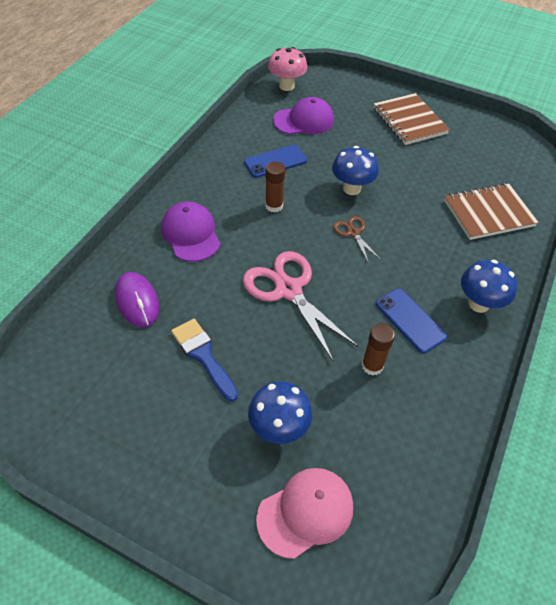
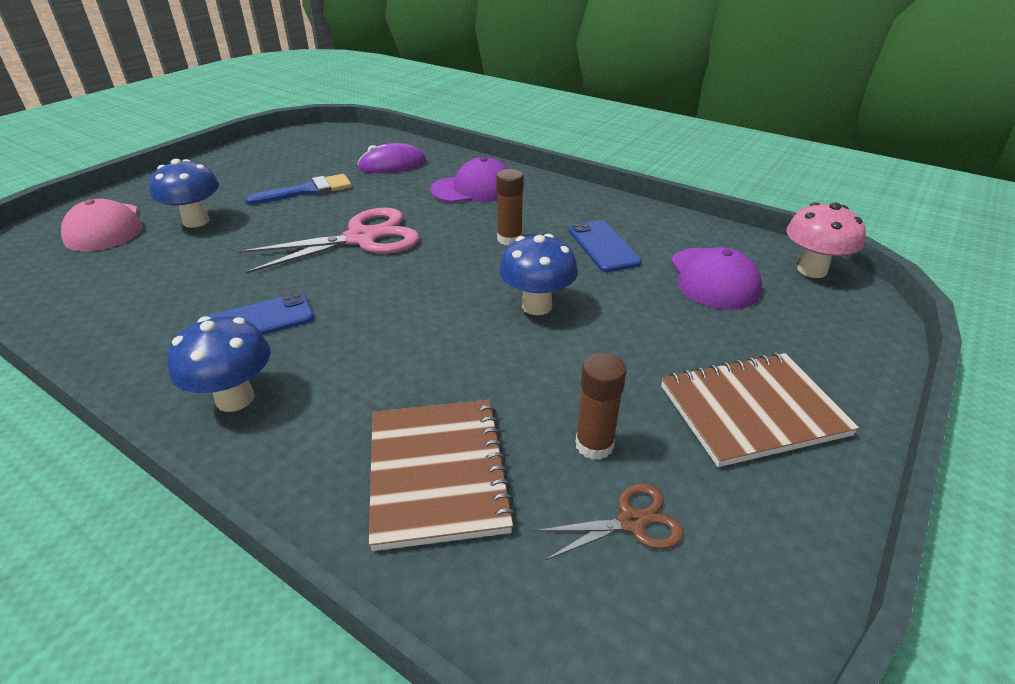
camera: 100 degrees right, 15 degrees down
brown scissors [333,216,381,264] -> brown scissors moved to [534,484,684,560]
brown glue stick [361,323,395,376] -> brown glue stick moved to [575,353,627,460]

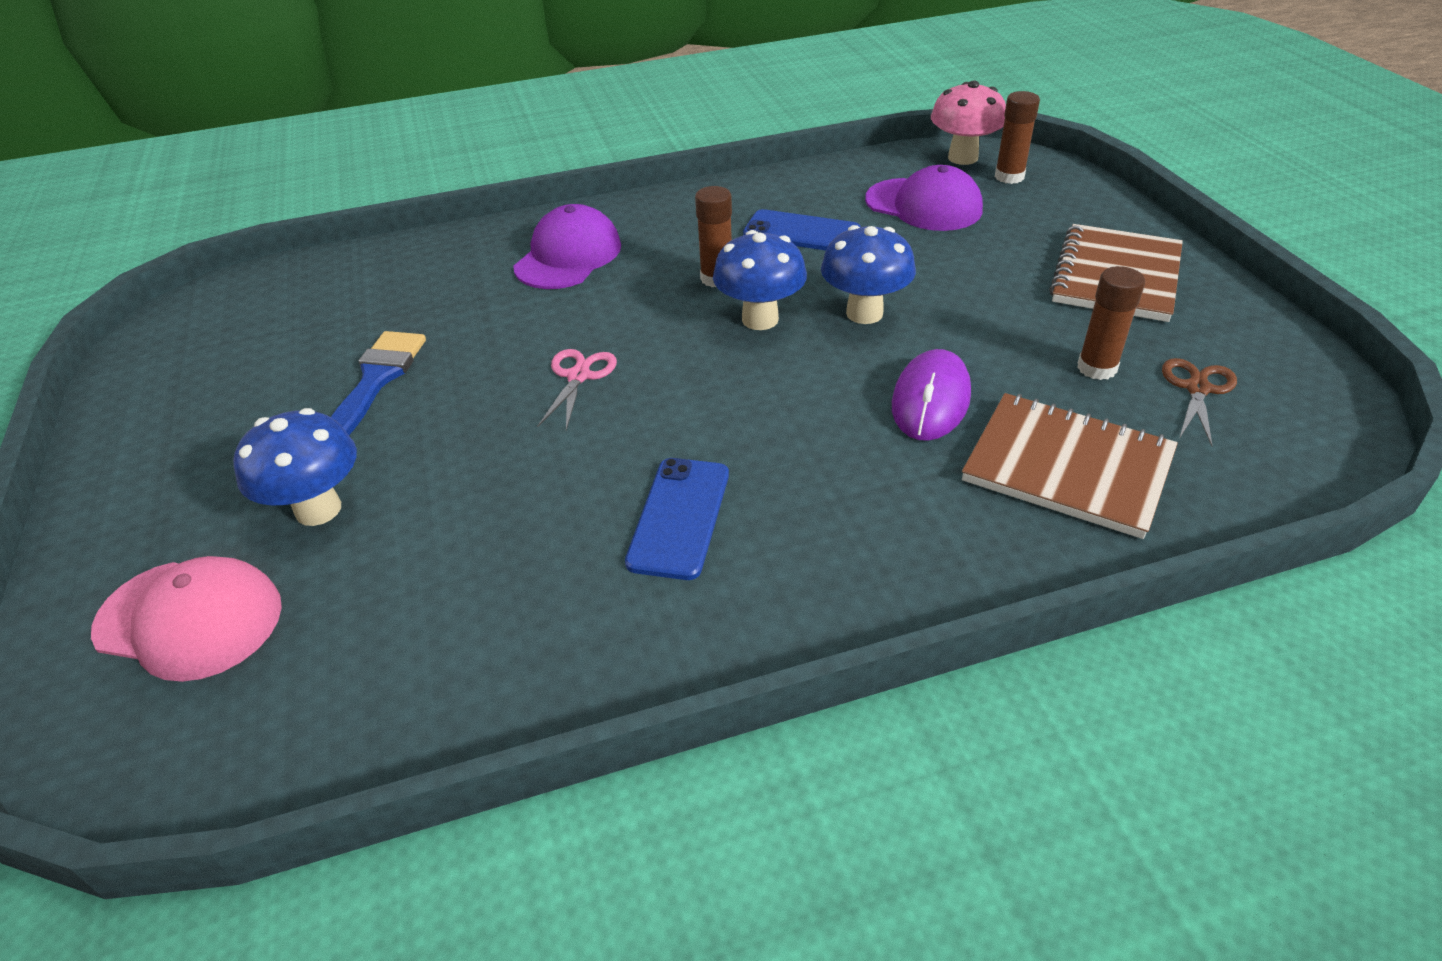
camera: 50 degrees left, 5 degrees up
blue mushroom [167,316,271,412] -> blue mushroom moved to [713,230,807,330]
pink scissors [239,207,420,274] -> pink scissors [537,349,617,430], size x0.50
purple mouse [357,143,426,173] -> purple mouse moved to [892,349,971,441]
none -> brown glue stick [995,91,1040,184]

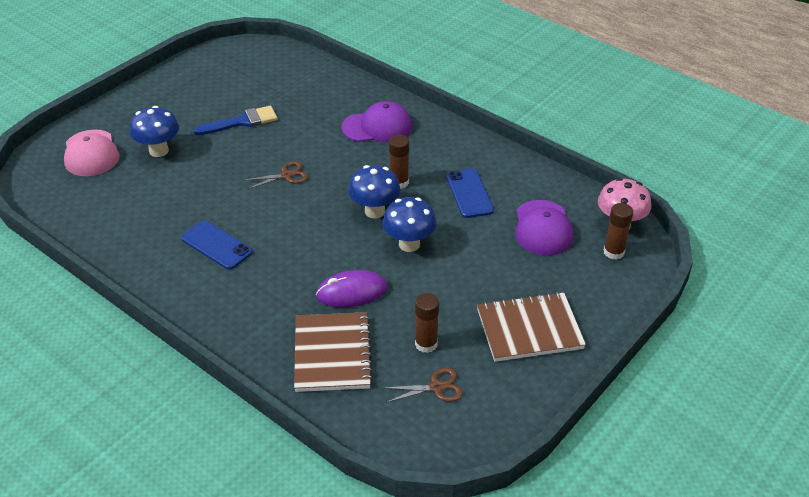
camera: 55 degrees right, 0 degrees up
pink scissors [537,349,617,430] -> brown scissors [243,161,308,190]
blue phone [625,458,729,580] -> blue phone turned 60 degrees clockwise [181,220,253,270]

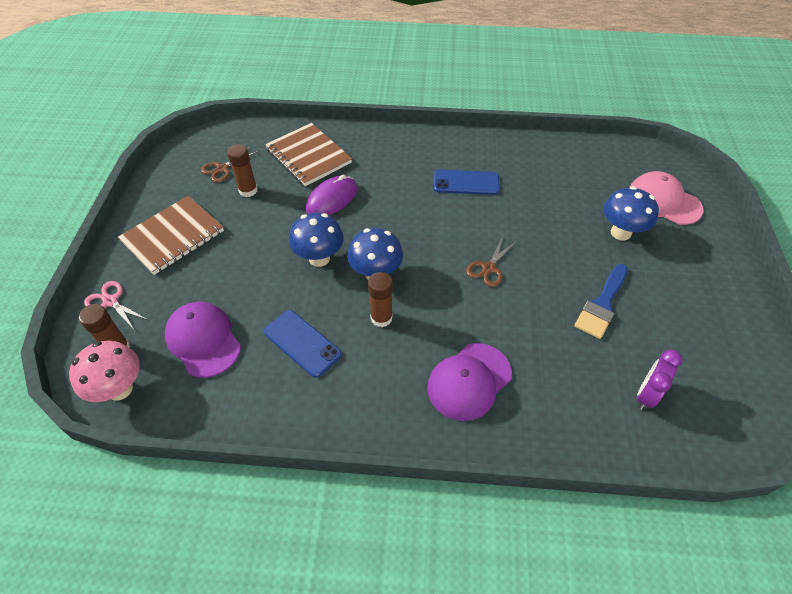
camera: 145 degrees right, 10 degrees up
none -> pink scissors [84,281,148,329]
none -> purple clock [637,350,683,410]

